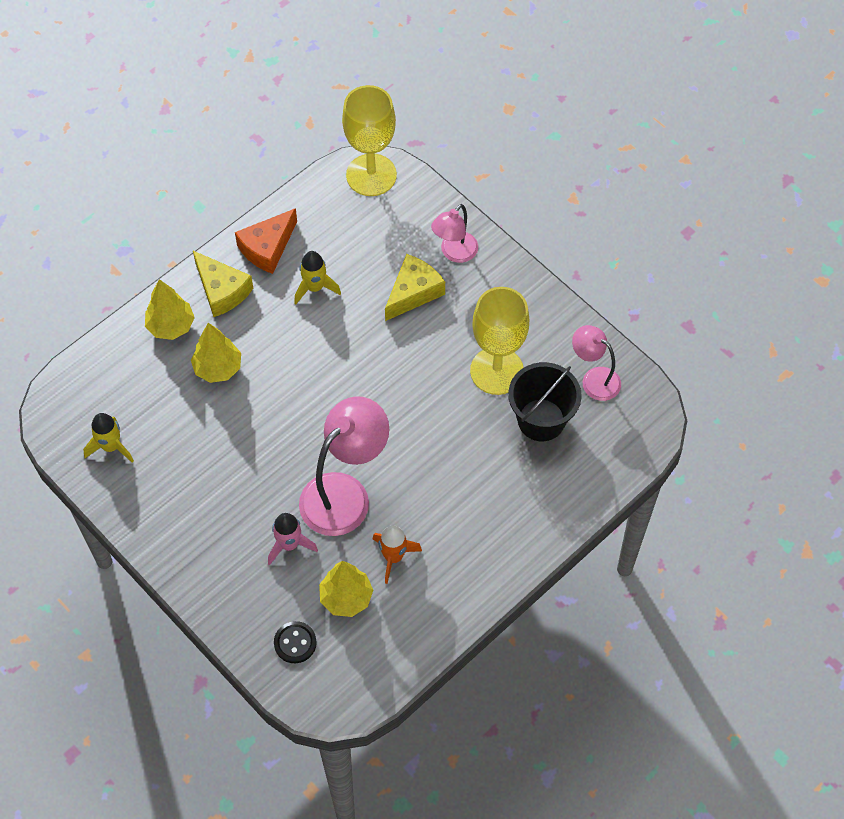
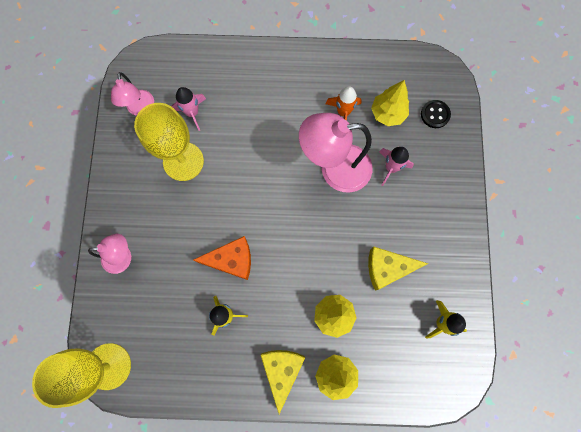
camera: 135 degrees left, 15 degrees up
orange cheese [235,208,297,274] -> orange cheese moved to [194,236,251,280]
yellow cheese [385,254,445,321] -> yellow cheese moved to [368,247,428,291]
black bucket [508,362,582,441] -> pink rocket [171,87,206,131]

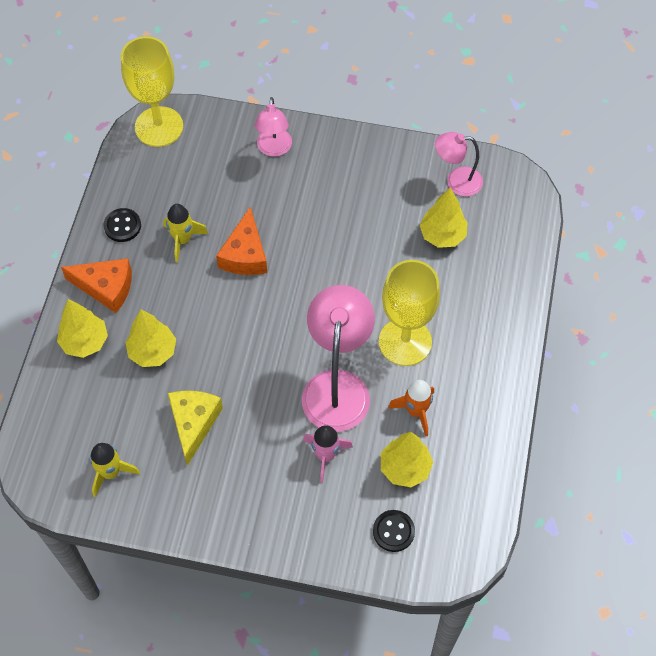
camera: 100 degrees right, 15 degrees down
yellow goblet [134,103,204,181] -> yellow goblet moved to [379,260,440,366]
pink rocket [171,87,206,131] -> yellow tree [420,188,468,248]
yellow cheese [261,350,305,414] -> orange cheese [61,258,132,313]
none -> black button [103,208,141,242]

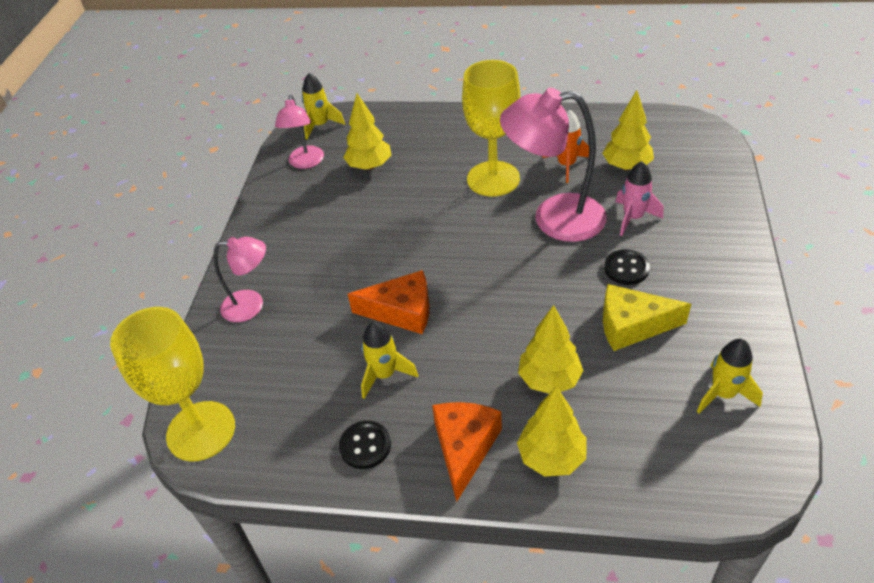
camera: 90 degrees left, 15 degrees down
black button [373,510,415,552] -> black button moved to [604,249,650,285]
none -> yellow rocket [302,73,345,139]

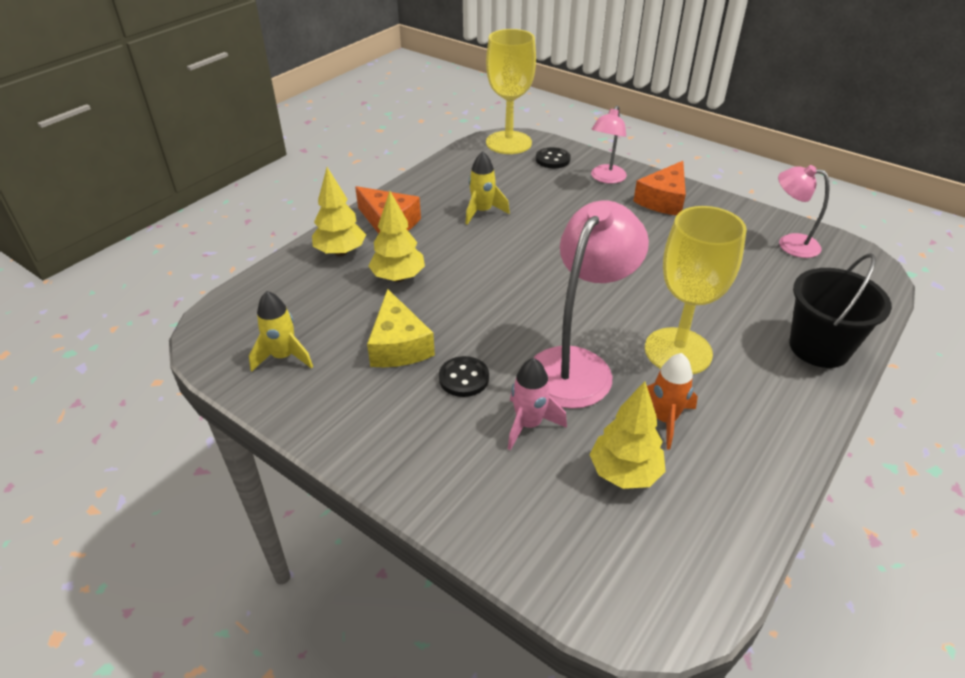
camera: 115 degrees right, 5 degrees down
yellow rocket [302,73,345,139] -> none
black button [339,421,391,469] -> black button moved to [536,147,571,168]
yellow tree [343,93,391,170] -> none
orange cheese [348,270,430,334] -> orange cheese moved to [633,161,686,215]
yellow cheese [603,284,691,351] -> yellow cheese turned 135 degrees clockwise [367,289,435,367]
none -> black bucket [789,253,892,368]

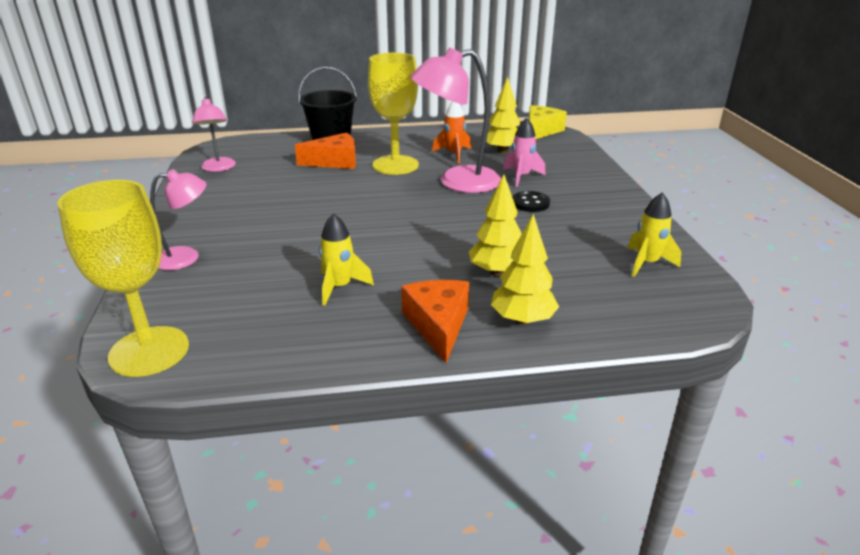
camera: 135 degrees left, 10 degrees down
yellow cheese [367,289,435,367] -> yellow cheese moved to [529,105,567,139]
black button [536,147,571,168] -> none
orange cheese [633,161,686,215] -> orange cheese moved to [295,133,356,169]

